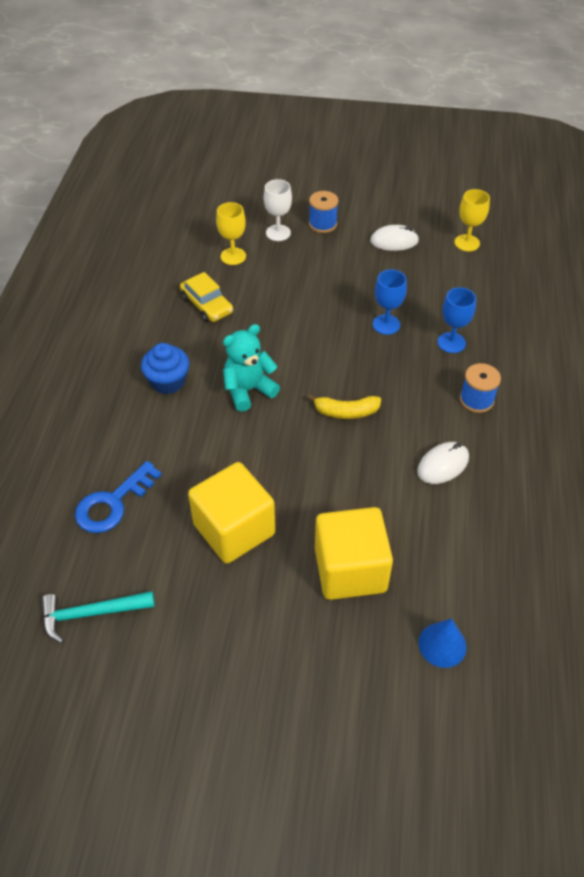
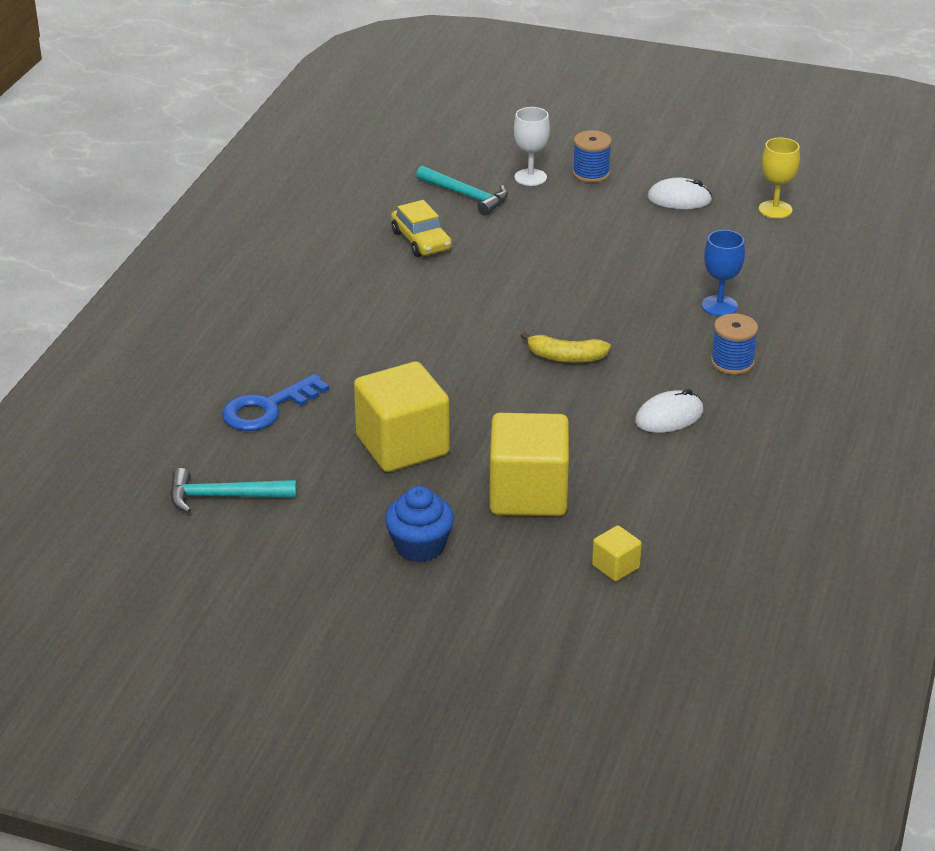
camera: 10 degrees right, 15 degrees down
blue cupcake [141,343,189,394] -> blue cupcake moved to [385,486,454,562]
yellow goblet [216,202,246,265] -> turquoise hammer [416,166,508,215]
turquoise teddy bear [223,324,280,412] -> none
blue goblet [373,270,407,335] -> none
blue cone [419,618,467,668] -> yellow cube [592,525,642,581]

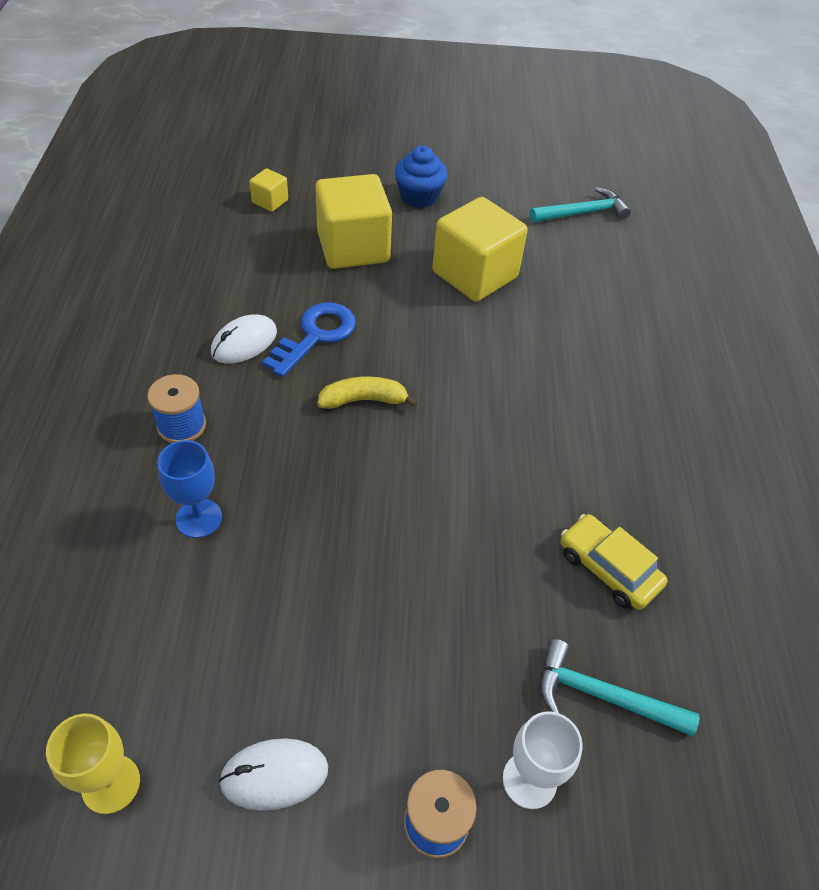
camera: 160 degrees right, 15 degrees up
blue key [222,374,329,431] -> blue key moved to [263,302,356,377]

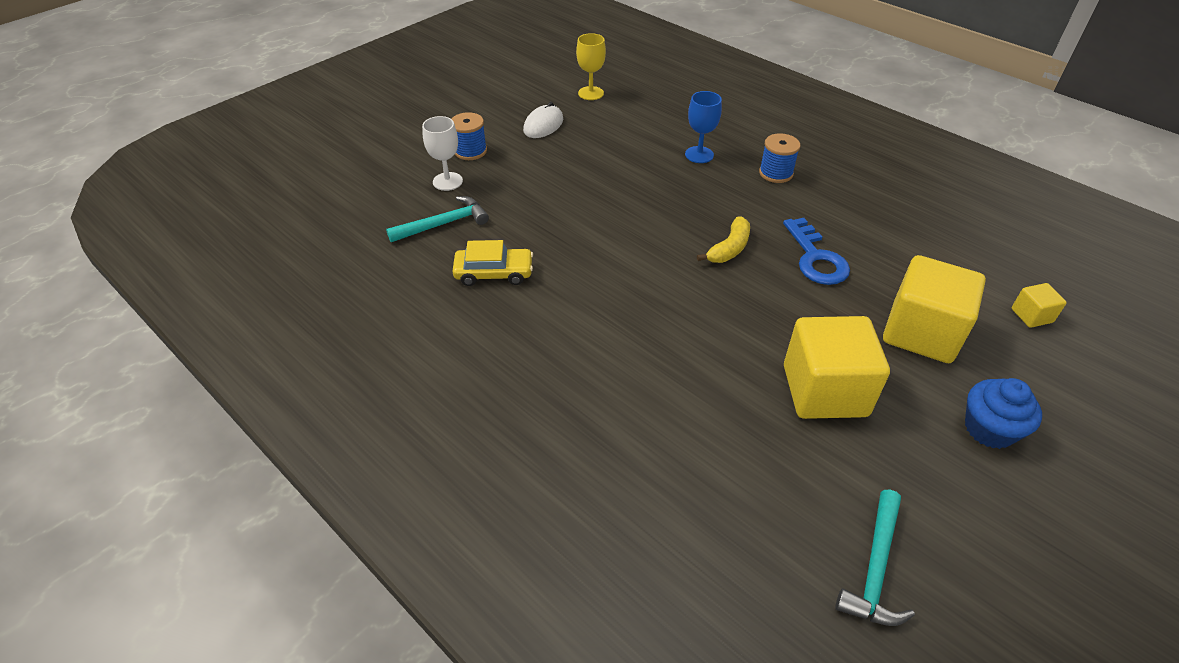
camera: 135 degrees right, 5 degrees down
white mouse [211,314,277,364] -> none

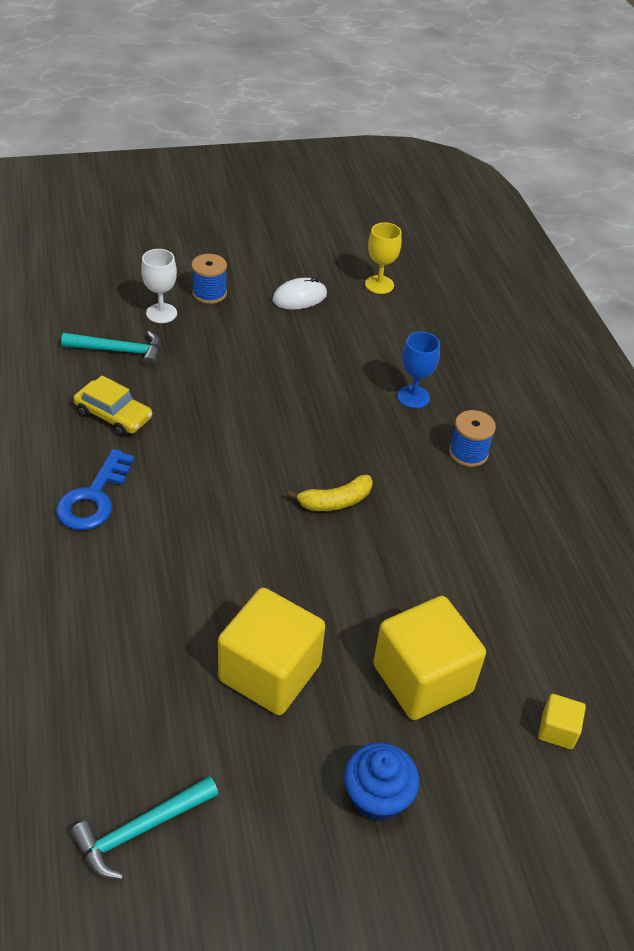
camera: 30 degrees right, 0 degrees up
blue key [783,218,850,285] -> blue key moved to [56,449,134,530]

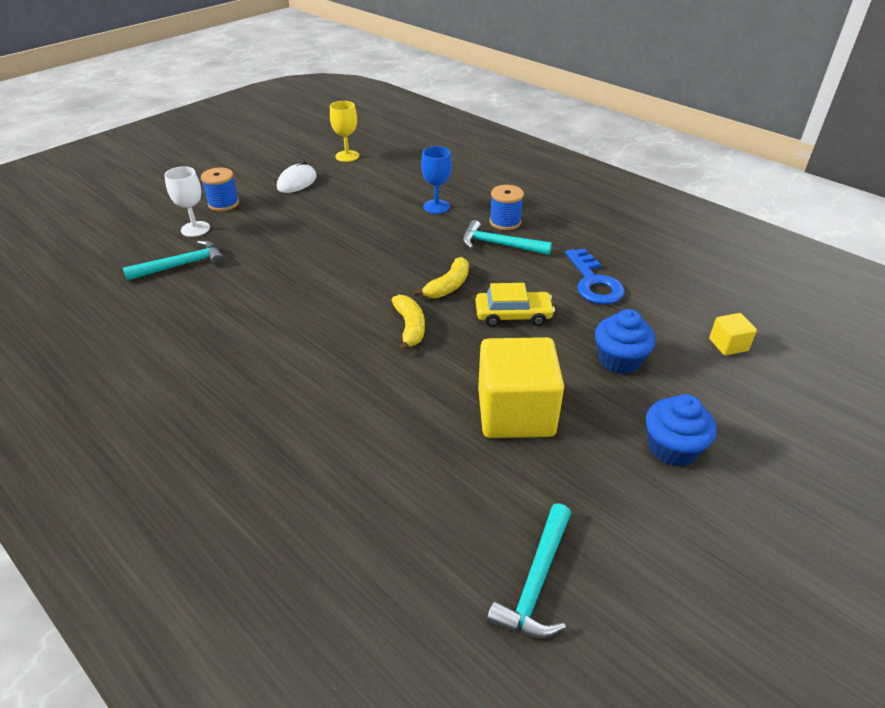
camera: 30 degrees left, 5 degrees down
blue key [56,449,134,530] -> blue key moved to [565,248,625,305]
yellow car [73,376,152,436] -> yellow car moved to [476,283,555,327]
yellow cube [373,596,486,720] -> blue cupcake [595,309,656,374]
none -> yellow banana [392,295,425,352]
none -> turquoise hammer [463,220,552,255]

